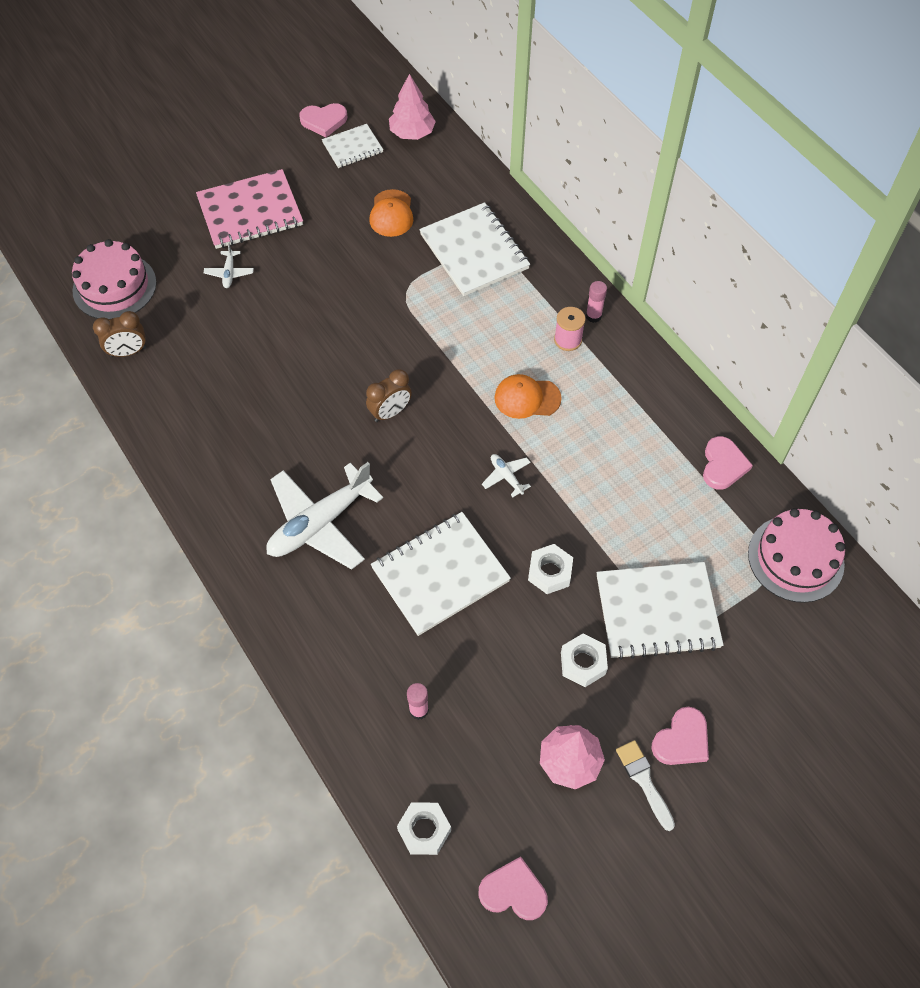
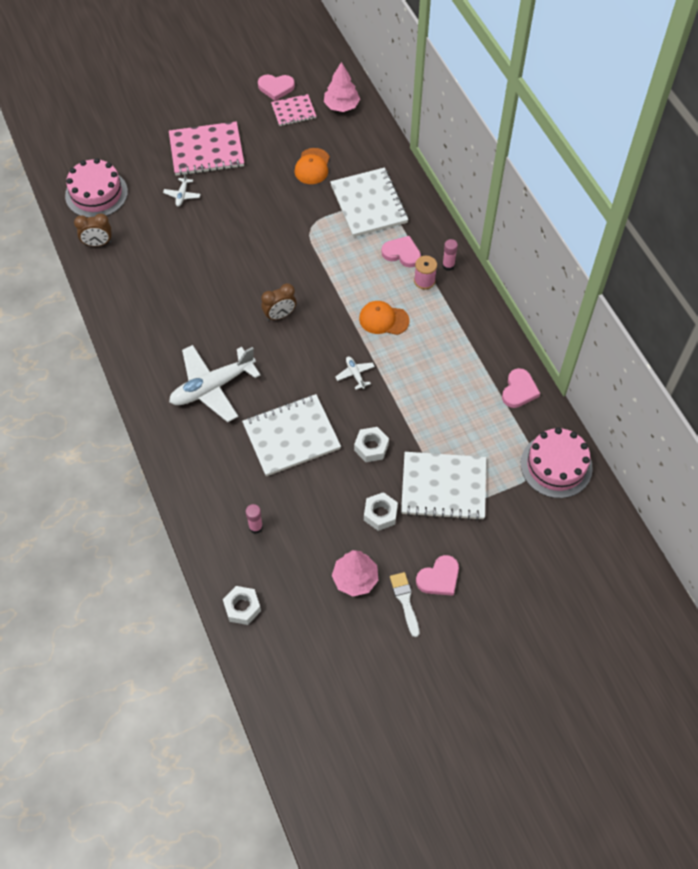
camera: 10 degrees right, 0 degrees up
white notebook [322,124,383,168] -> pink notebook [271,94,316,126]
pink heart [478,857,548,920] -> pink heart moved to [381,236,421,267]

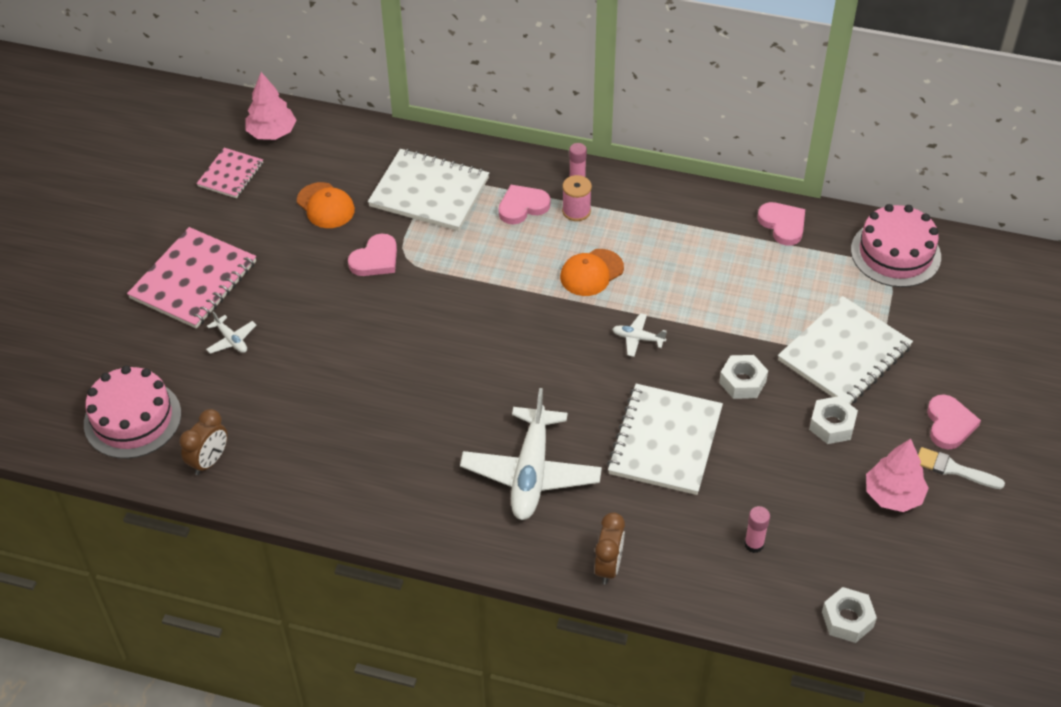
camera: 50 degrees left, 10 degrees down
pink heart [258,75,295,101] -> pink heart moved to [348,234,397,276]
brown clock [261,283,296,321] -> brown clock moved to [594,512,625,585]

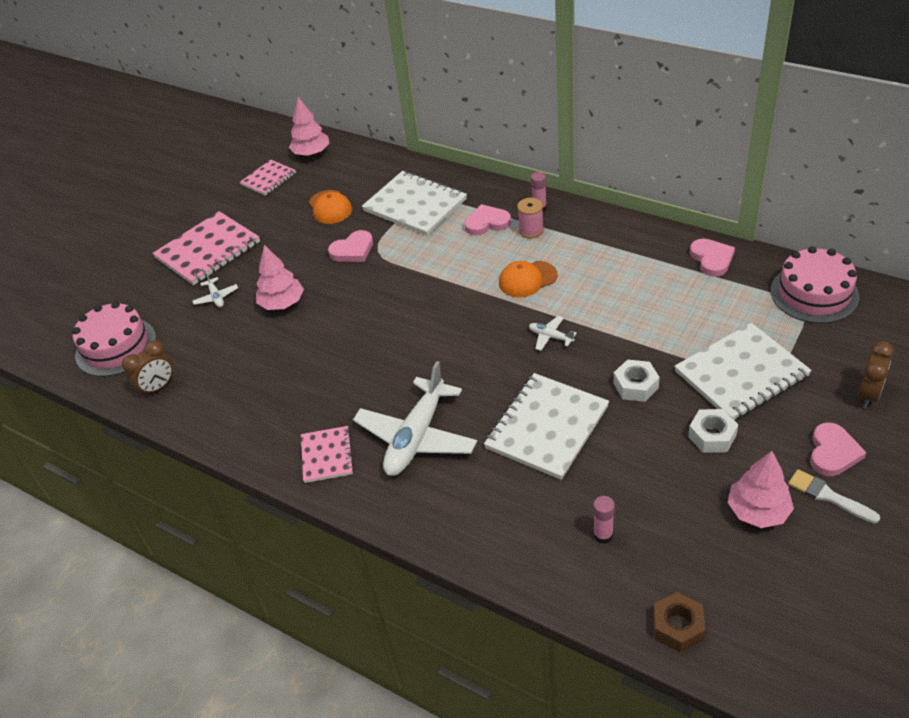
camera: 20 degrees right, 5 degrees down
brown clock [594,512,625,585] -> brown clock moved to [858,341,894,408]
white nut [822,587,877,643] -> brown nut [653,592,706,652]
none -> pink tree [256,245,304,310]
none -> pink notebook [301,426,354,483]

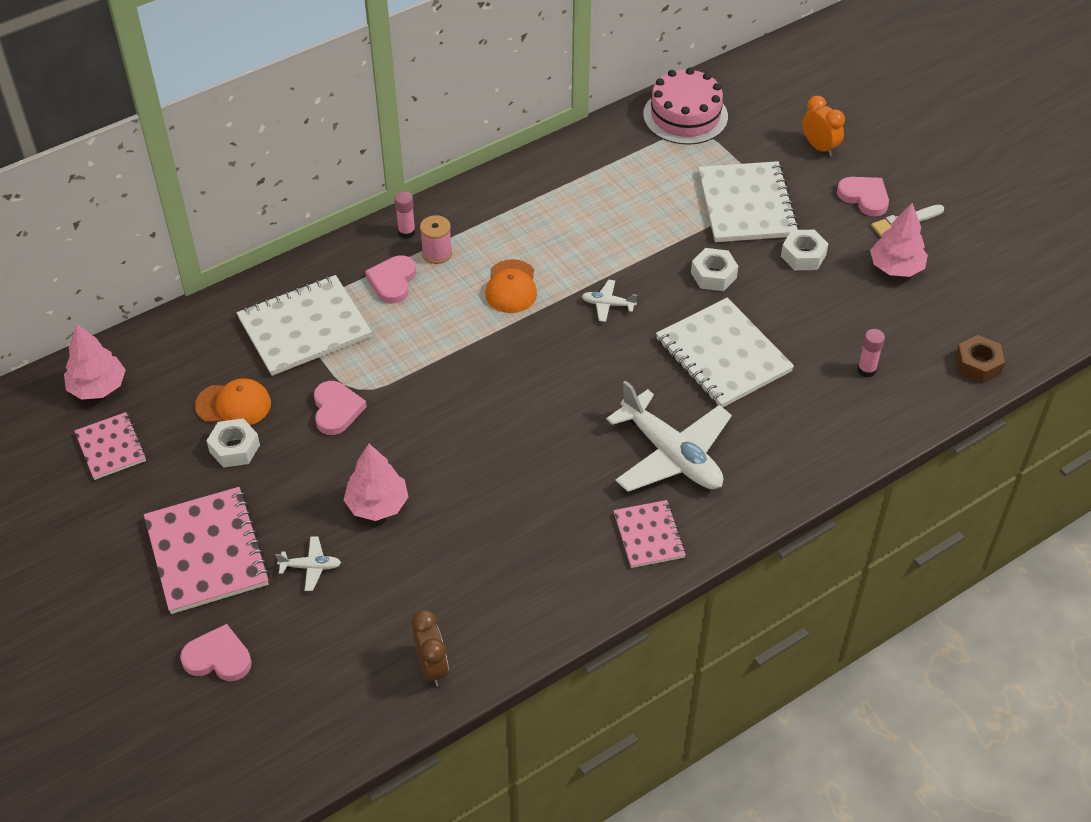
camera: 70 degrees left, 5 degrees up
pink cake [72,301,156,377] -> none
pink notebook [301,426,354,483] -> pink notebook turned 60 degrees clockwise [614,500,686,568]
white plane [529,316,577,351] -> white plane turned 45 degrees clockwise [582,280,637,322]
pink heart [690,239,735,277] -> pink heart moved to [180,624,252,681]
brown clock [858,341,894,408] -> orange clock [802,96,845,157]
none -> white nut [206,418,260,468]

